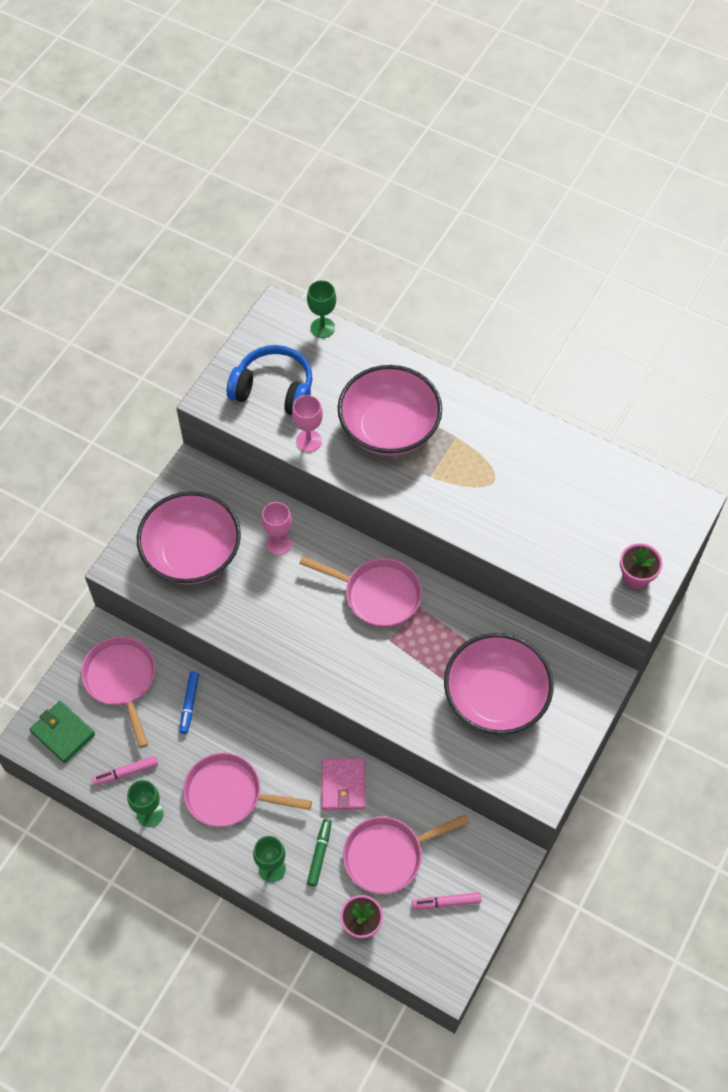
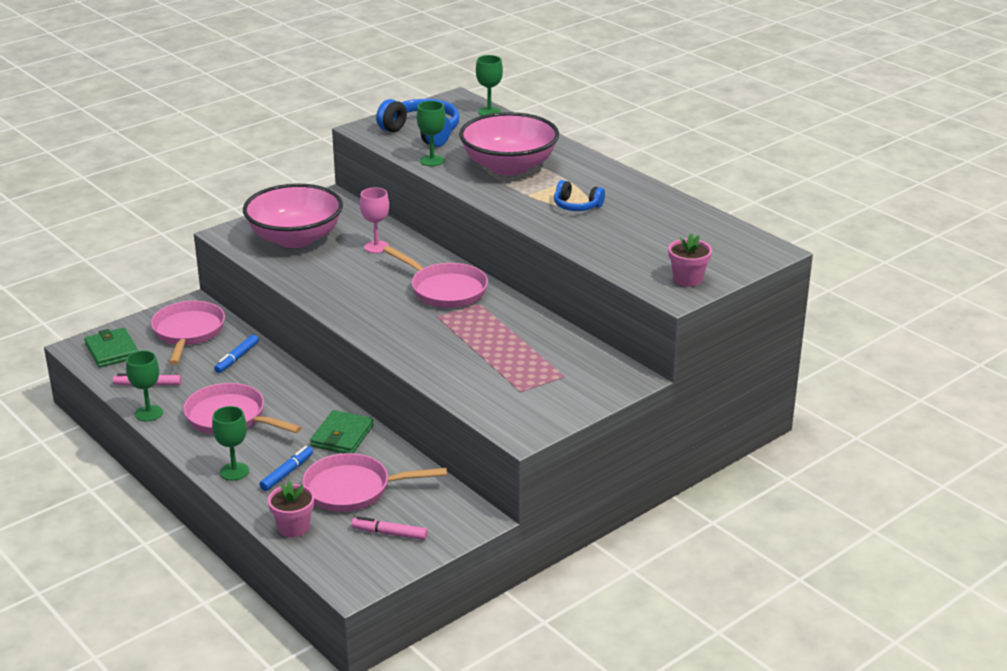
camera: 20 degrees right, 30 degrees down
pink goblet [292,395,323,452] -> green goblet [417,101,446,166]
green marker [307,819,332,887] -> blue marker [259,446,313,491]
pink wallet [322,758,365,811] -> green wallet [310,410,374,453]
pink bowl [444,633,554,735] -> none
none -> blue headphones [554,180,605,211]

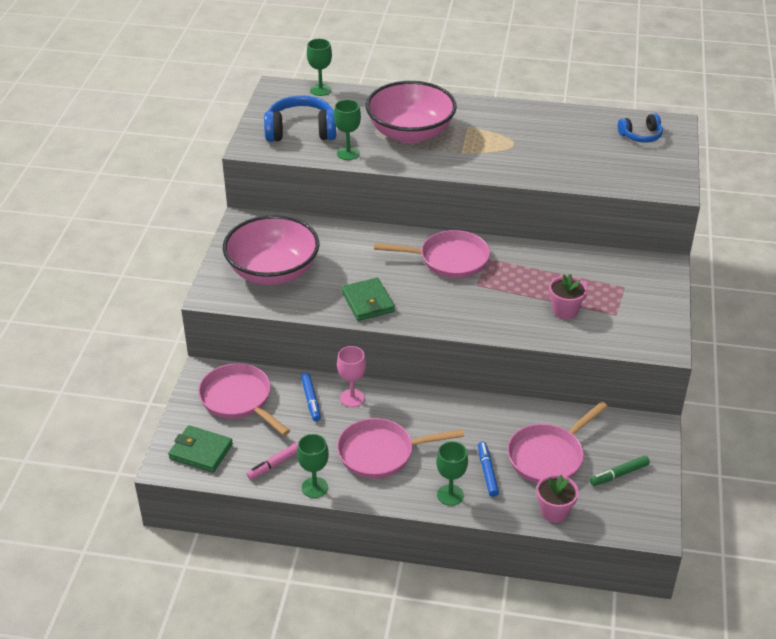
camera: 40 degrees left, 10 degrees up
green wallet [310,410,374,453] -> green wallet moved to [342,278,395,321]
pink marker [351,516,427,540] -> green marker [590,456,650,486]
pink goblet [360,188,389,253] -> pink goblet moved to [337,346,366,407]
blue headphones [554,180,605,211] -> blue headphones moved to [618,113,663,143]
pink flower pot [668,233,712,287] -> pink flower pot moved to [549,274,587,319]

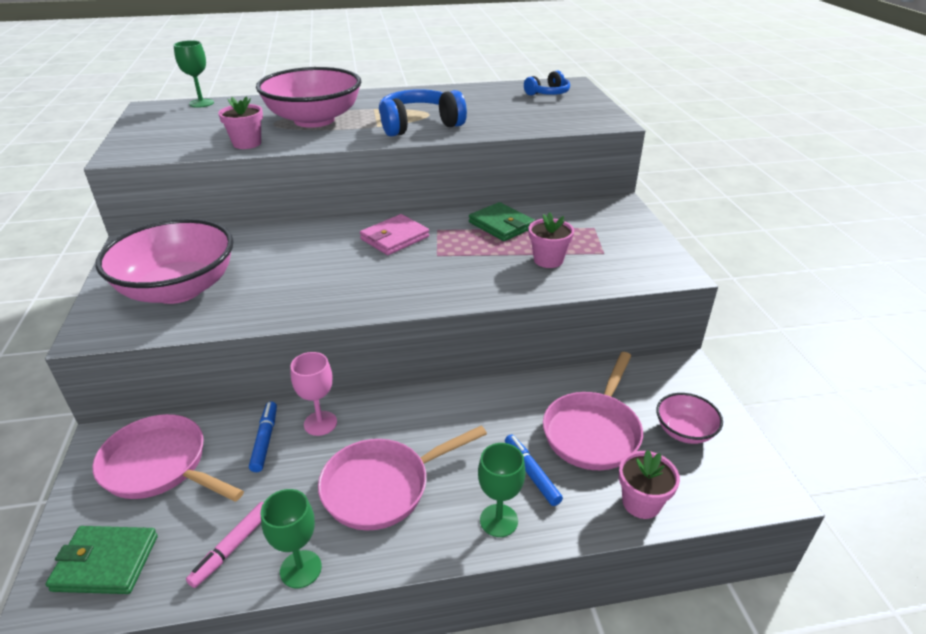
camera: 20 degrees left, 5 degrees down
blue headphones [264,95,336,142] -> blue headphones moved to [379,89,467,136]
blue marker [301,372,321,421] -> blue marker turned 150 degrees counterclockwise [249,401,277,472]
green goblet [334,100,361,160] -> pink flower pot [218,96,263,149]
green wallet [342,278,395,321] -> green wallet moved to [469,202,535,241]
pink pan [374,230,490,278] -> pink wallet [360,214,429,255]
green marker [590,456,650,486] -> pink bowl [656,393,723,444]

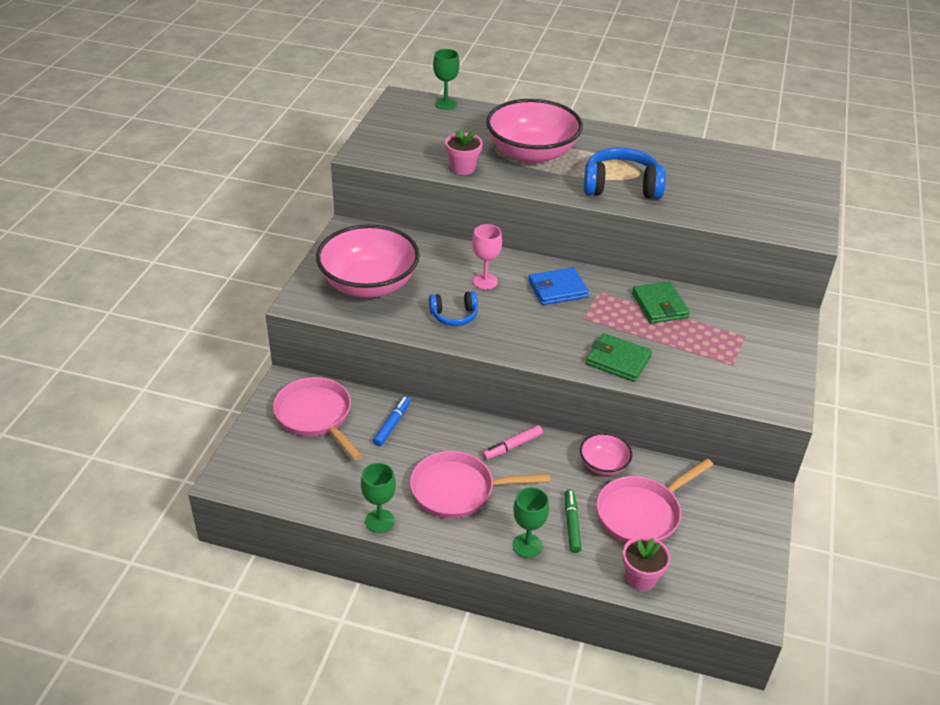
camera: 25 degrees right, 5 degrees up
green wallet [46,526,158,594] -> green wallet moved to [586,333,652,382]
pink marker [186,502,264,588] -> pink marker moved to [482,425,543,460]
pink goblet [290,352,337,436] -> pink goblet moved to [472,224,502,289]
pink wallet [360,214,429,255] -> blue wallet [528,267,589,305]
blue marker [505,434,563,506] -> green marker [565,489,582,553]
blue headphones [524,70,570,95] -> blue headphones moved to [429,291,478,326]
pink flower pot [528,212,574,268] -> none
pink bowl [656,393,723,444] -> pink bowl moved to [580,433,632,475]

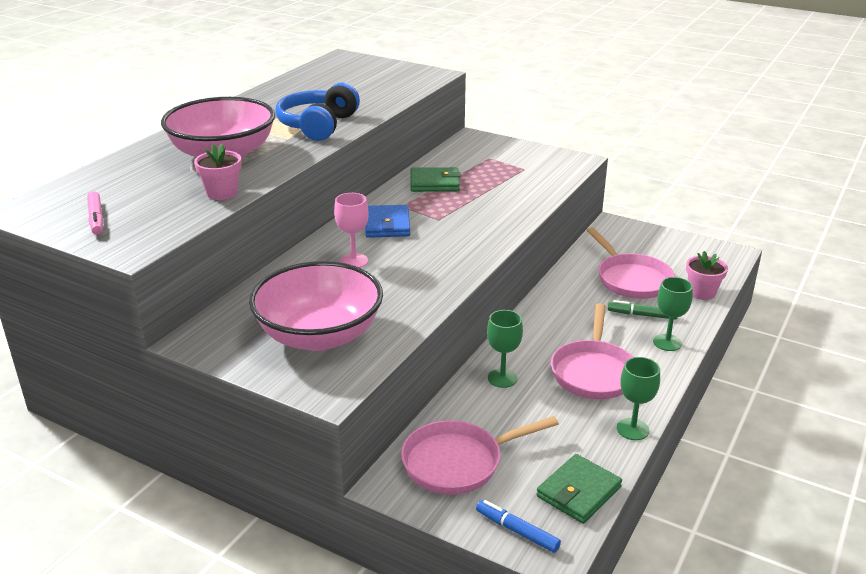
camera: 75 degrees left, 10 degrees down
blue marker [373,396,411,446] -> blue marker moved to [476,500,561,553]
blue headphones [429,291,478,326] -> none
green goblet [433,49,459,110] -> green goblet moved to [487,310,523,388]
pink marker [482,425,543,460] -> pink marker moved to [87,191,103,235]
pink bowl [580,433,632,475] -> none
green wallet [586,333,652,382] -> green wallet moved to [536,454,622,524]

